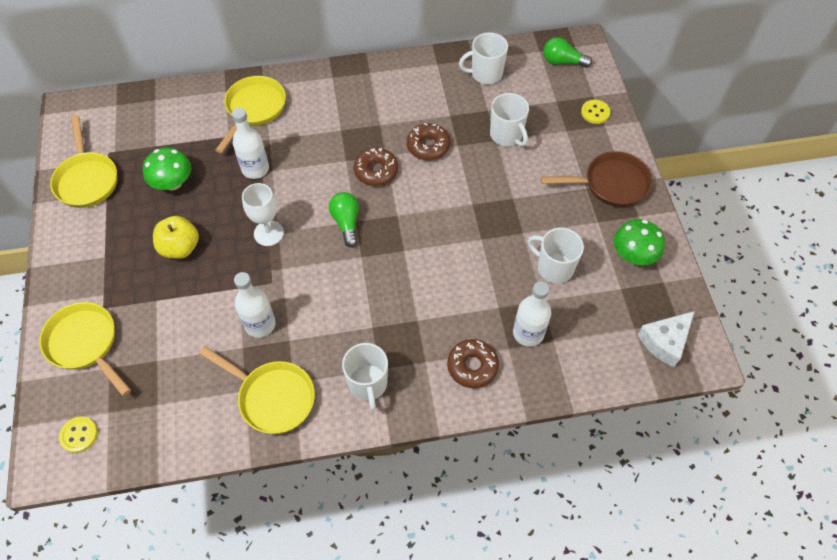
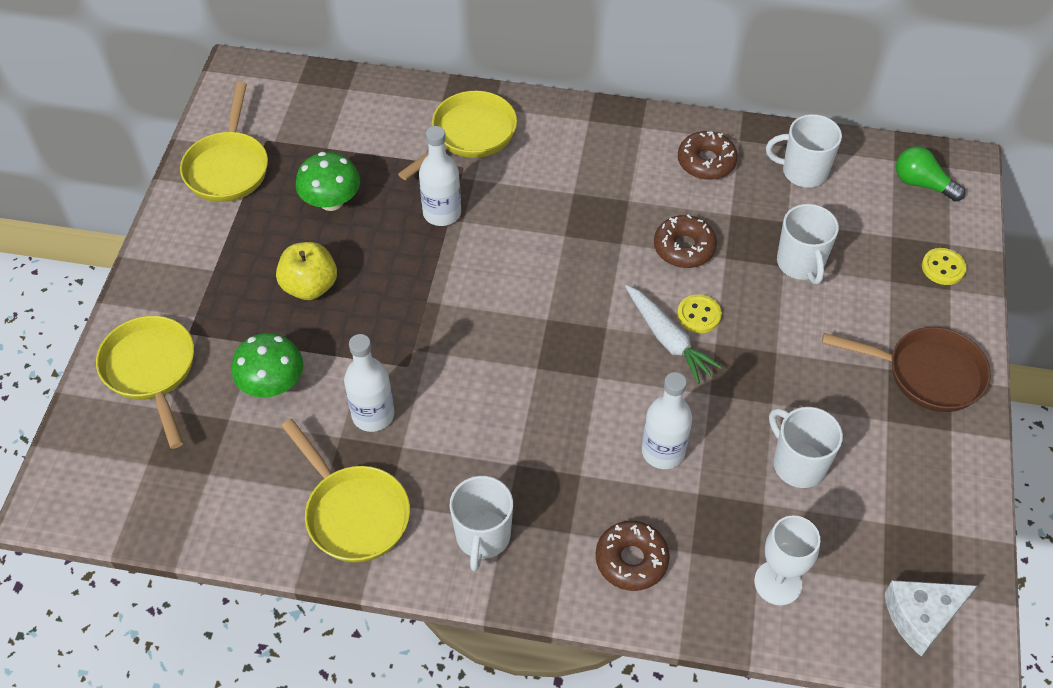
camera: 20 degrees right, 5 degrees down
yellow button [59,417,98,453] -> yellow button moved to [677,294,722,333]
white goblet [242,183,284,246] -> white goblet moved to [754,515,820,605]
green light bulb [329,192,359,247] -> none
brown donut [354,148,398,186] -> brown donut moved to [678,131,738,180]
white bottle [513,281,551,347] -> white bottle moved to [642,372,692,469]
green mushroom [614,219,665,265] -> green mushroom moved to [231,333,303,398]
none -> white carrot [625,285,722,384]

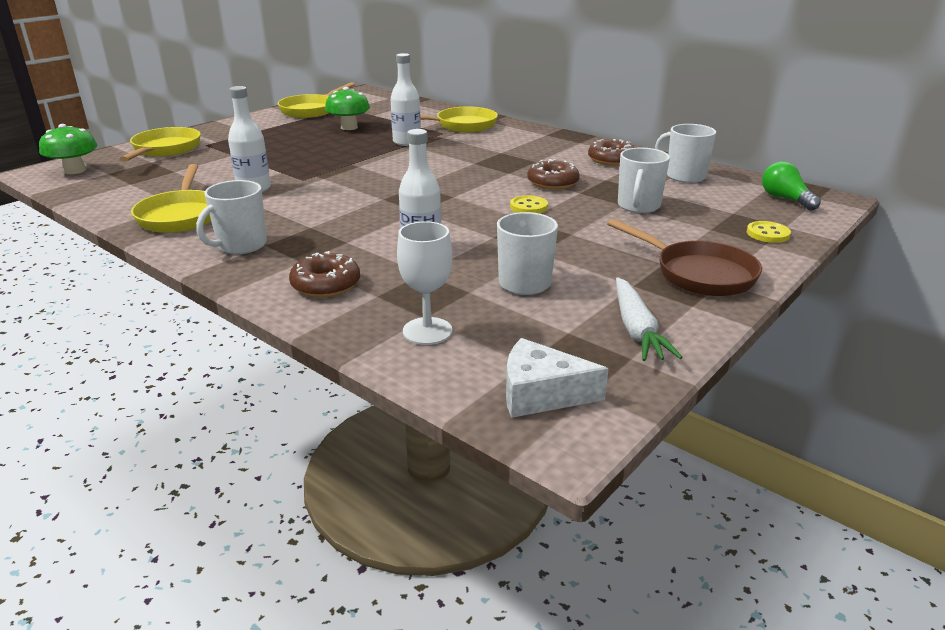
camera: 30 degrees right, 25 degrees down
green mushroom [231,333,303,398] -> green mushroom moved to [39,124,97,174]
yellow apple [276,242,337,300] -> none
white carrot [625,285,722,384] -> white carrot moved to [616,277,683,361]

